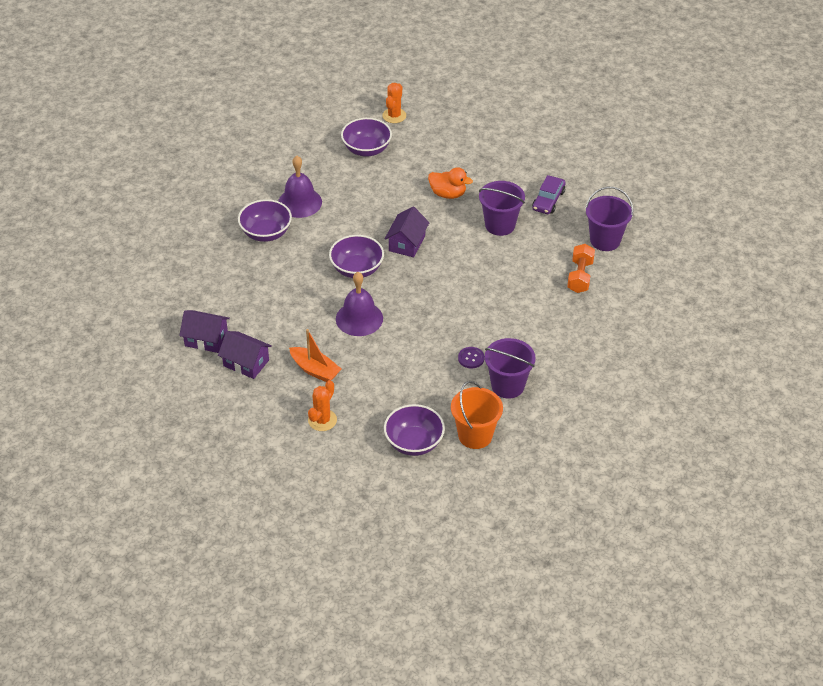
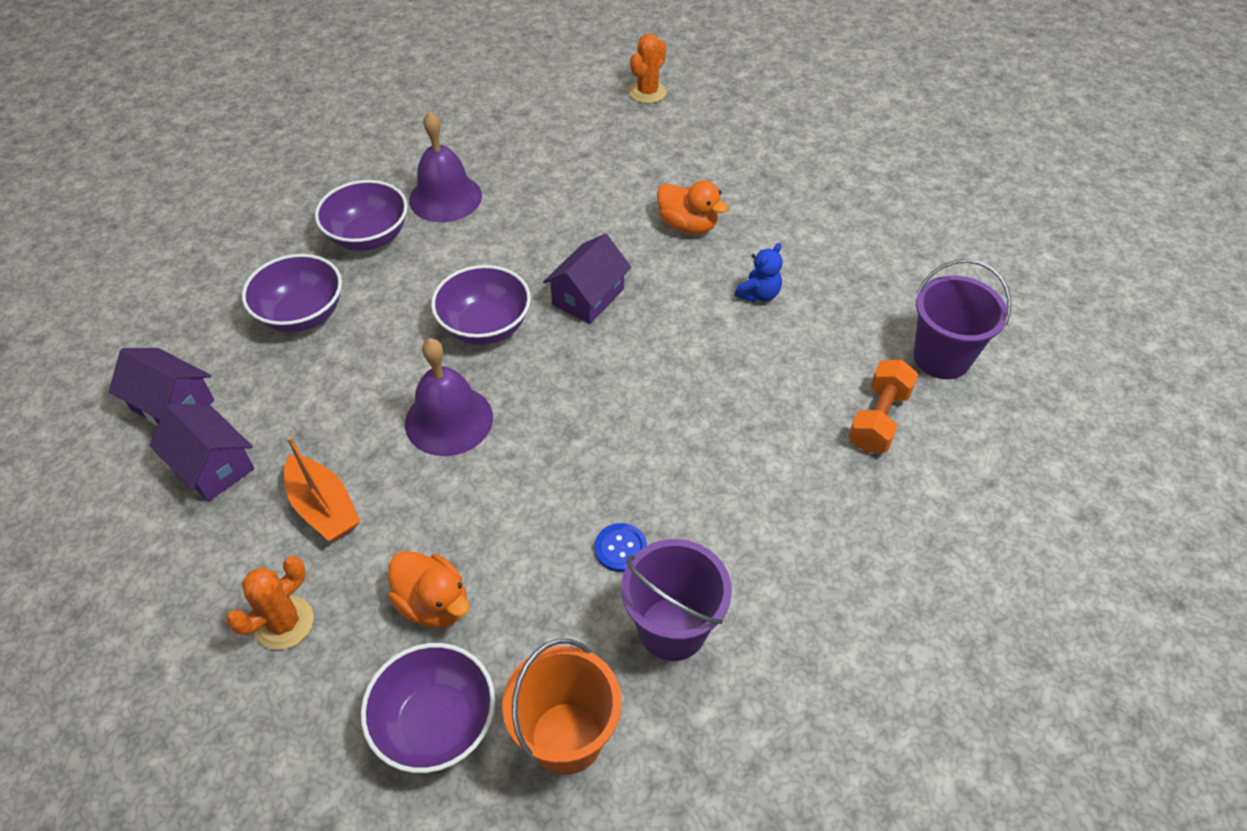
camera: 15 degrees right, 5 degrees up
purple bowl [341,118,392,157] -> purple bowl moved to [242,254,342,333]
purple button [458,347,485,368] -> blue button [595,523,647,572]
purple bucket [479,181,525,236] -> blue teddy bear [735,243,783,302]
purple car [532,175,566,214] -> none
none -> orange duck [388,551,470,628]

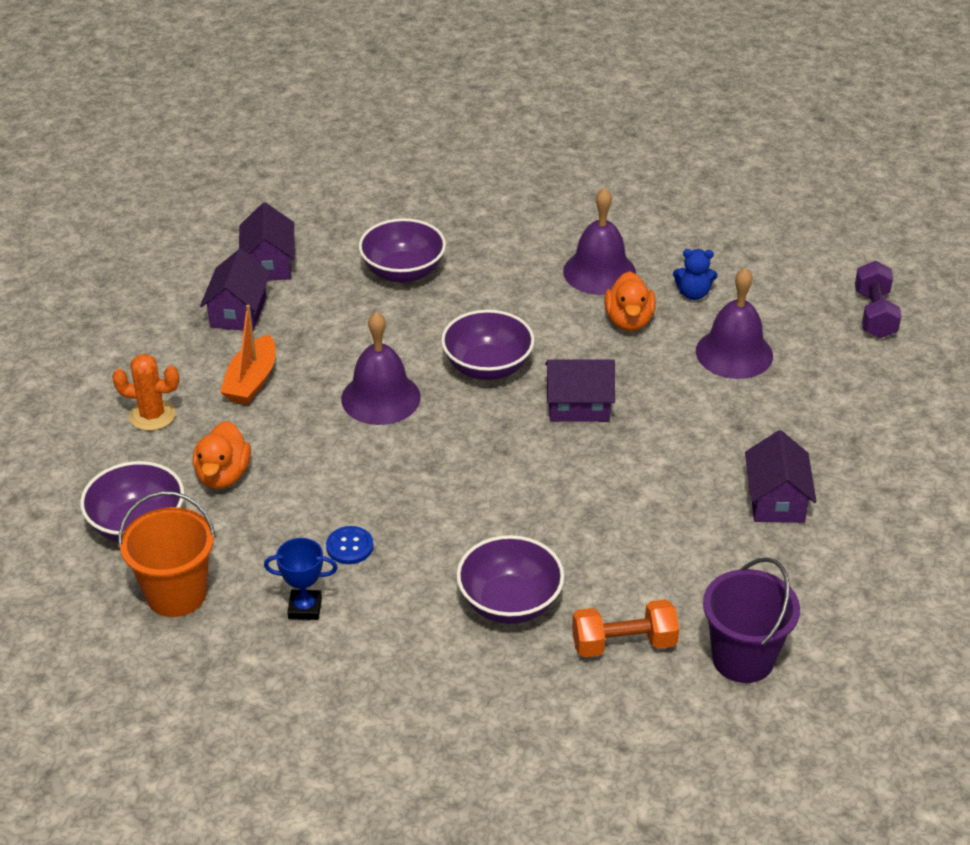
camera: 55 degrees right, 10 degrees down
purple bowl [315,180,408,251] -> purple bowl moved to [456,535,564,624]
purple bucket [621,539,732,661] -> blue trophy [264,538,338,620]
orange cactus [629,34,667,103] -> purple dumbbell [855,261,902,338]
orange duck [657,180,729,234] -> orange duck moved to [604,271,656,331]
blue teddy bear [735,243,783,302] -> blue teddy bear moved to [673,249,718,300]
none -> purple bell [696,268,773,379]
none -> purple house [745,430,817,523]

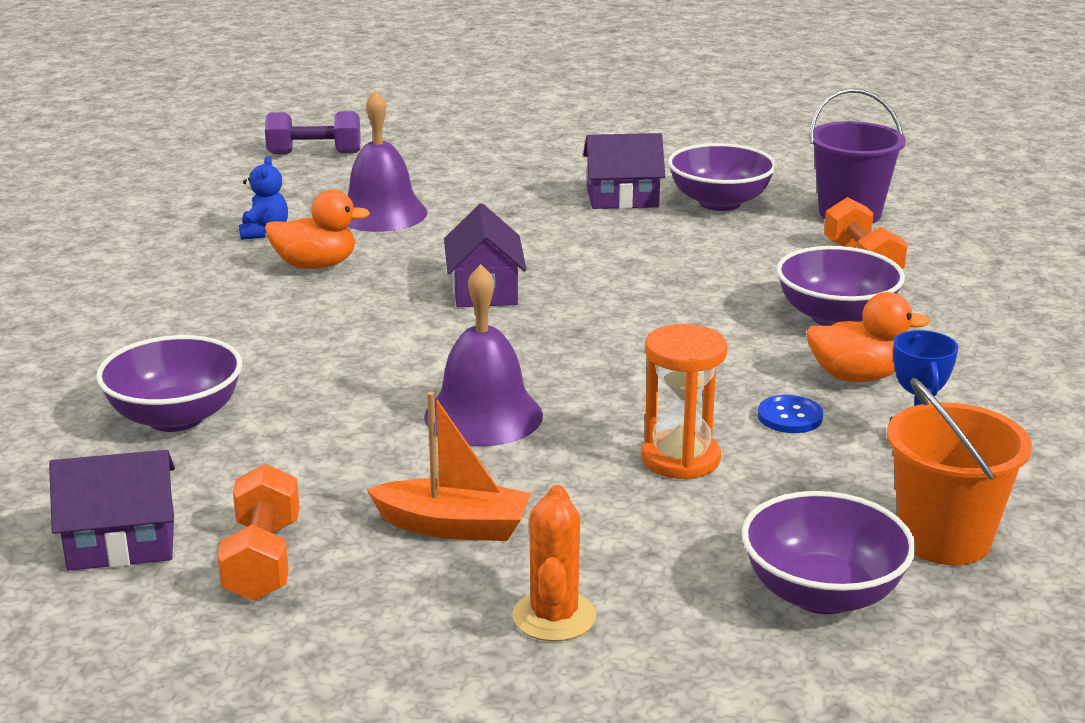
camera: 95 degrees left, 15 degrees down
orange duck [193,421,251,489] -> orange duck moved to [806,292,930,382]
purple house [200,249,271,331] -> orange dumbbell [217,464,300,601]
purple bowl [441,310,535,380] -> purple bowl moved to [668,143,777,211]
purple bell [563,188,636,295] -> none
none -> orange hourglass [642,324,728,480]

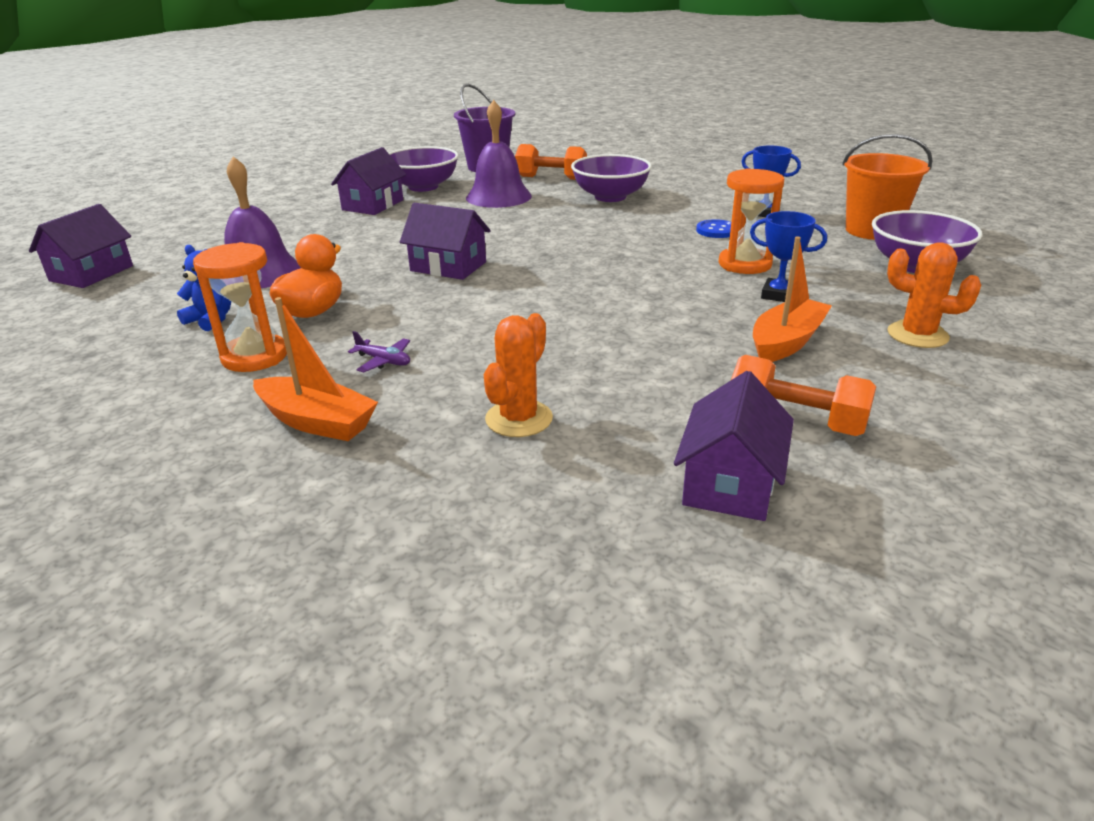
camera: 60 degrees left, 5 degrees up
purple bowl [96,335,242,432] -> orange cactus [484,313,553,437]
purple dumbbell [265,111,361,154] -> purple house [29,204,133,288]
purple bell [424,264,543,446] -> purple bell moved to [466,100,532,208]
orange duck [806,292,930,382] -> none
none -> orange hourglass [193,242,287,372]
none -> orange boat [253,297,378,441]
none -> purple plane [348,331,410,373]
none -> blue trophy [750,211,827,302]

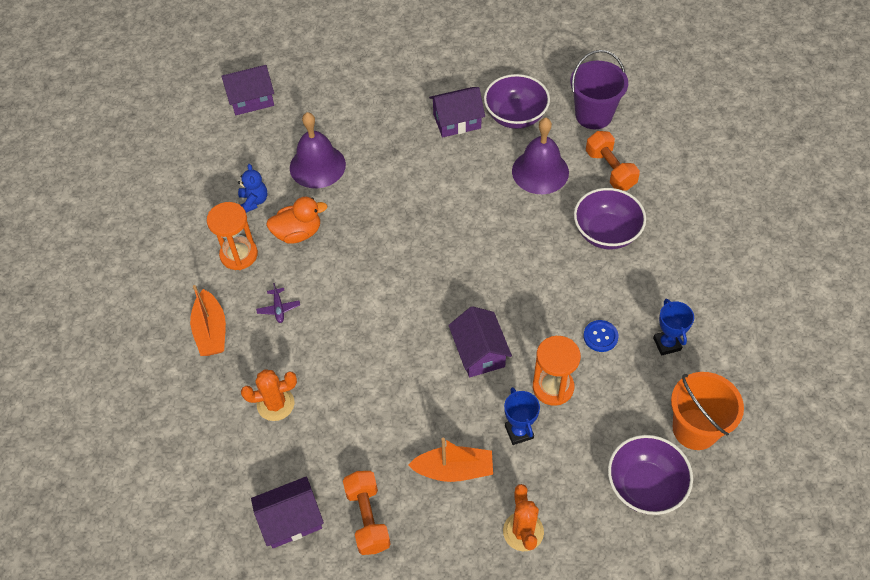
camera: 50 degrees right, 25 degrees up
purple house [400,203,491,280] -> purple house moved to [448,306,512,378]

